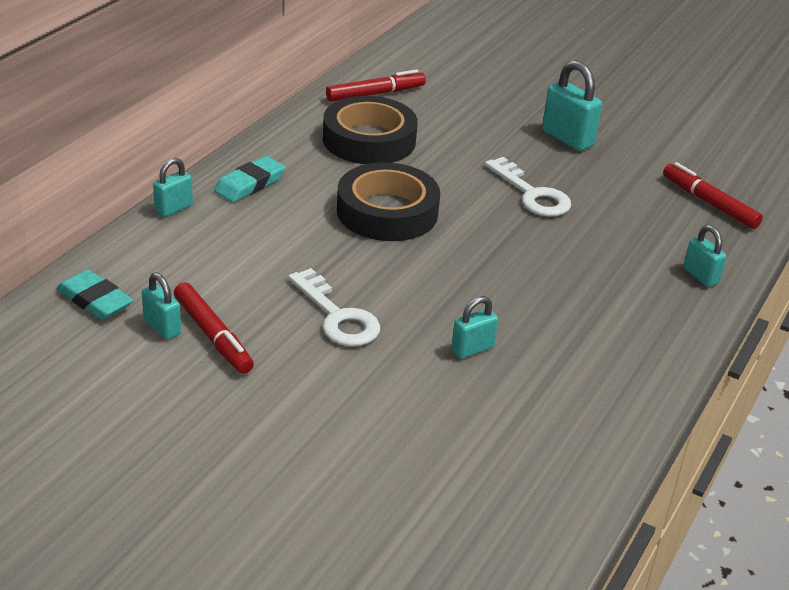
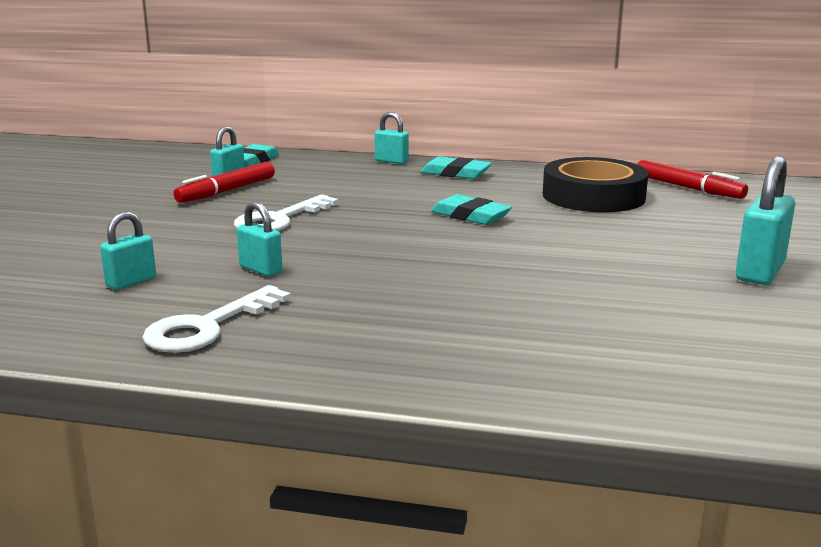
camera: 75 degrees right, 15 degrees down
black tape [337,162,440,241] -> turquoise eraser [431,194,512,225]
white key [485,157,571,217] -> white key moved to [142,285,291,353]
red marker [663,162,763,229] -> none
turquoise padlock [683,225,727,287] -> turquoise padlock moved to [100,212,156,290]

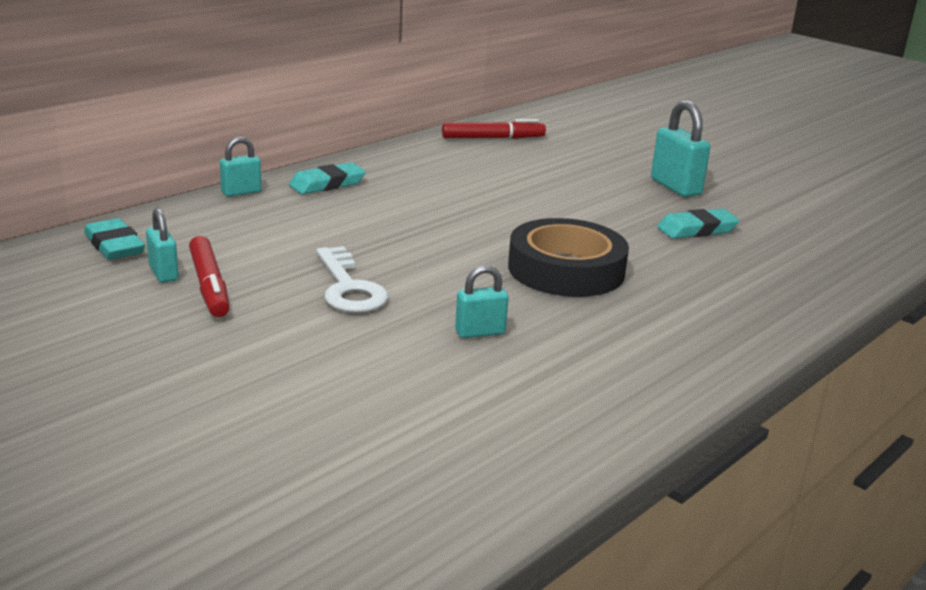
camera: 60 degrees left, 5 degrees up
turquoise padlock [100,212,156,290] -> none
white key [142,285,291,353] -> none
turquoise eraser [431,194,512,225] -> turquoise eraser moved to [657,209,740,239]
black tape [543,157,648,212] -> black tape moved to [508,218,629,297]

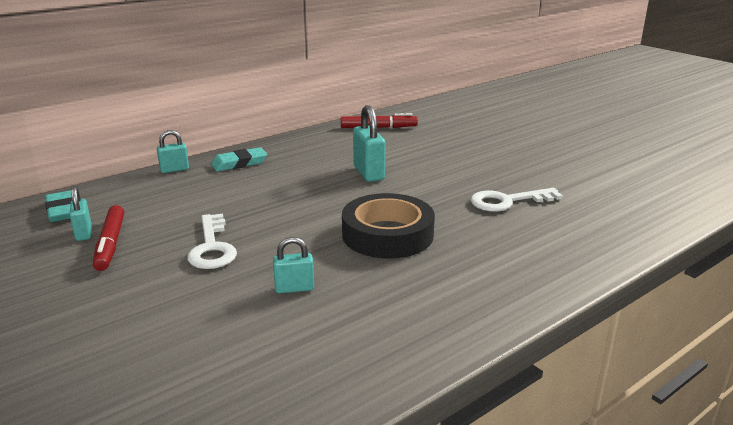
camera: 10 degrees right, 0 degrees up
turquoise padlock [651,100,710,197] -> turquoise padlock moved to [353,105,386,182]
turquoise eraser [657,209,740,239] -> white key [470,188,563,212]

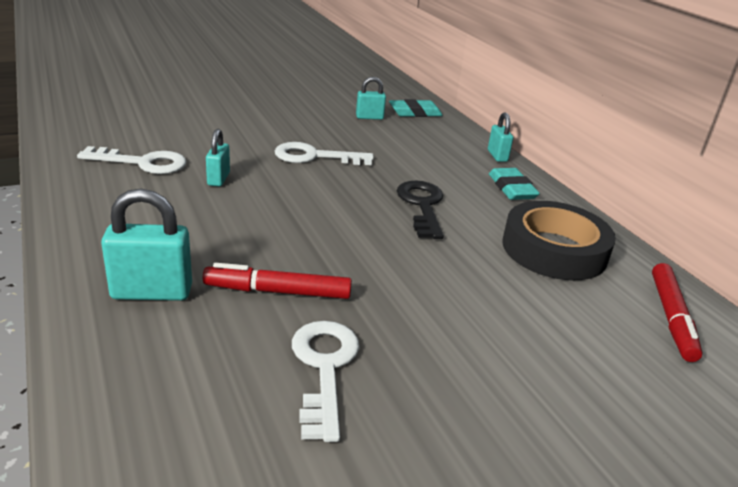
camera: 100 degrees right, 5 degrees up
red marker [93,205,124,271] -> red marker moved to [203,263,352,299]
black tape [342,193,435,258] -> black tape moved to [502,201,616,280]
turquoise padlock [353,105,386,182] -> turquoise padlock moved to [101,189,192,301]
none -> white key [77,146,186,174]
none -> black key [396,181,444,239]

